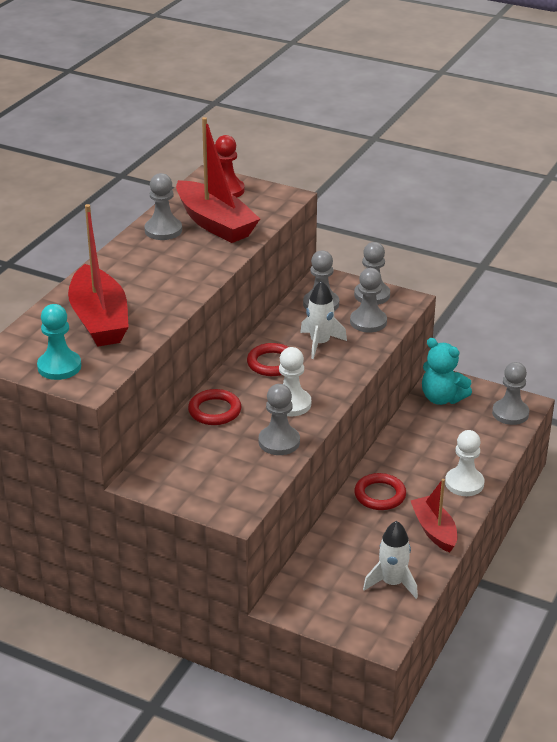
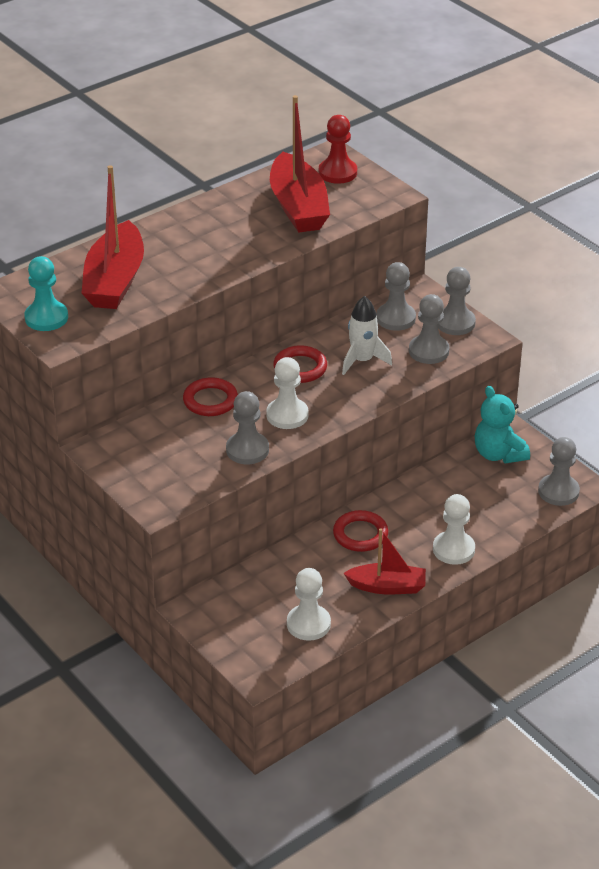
camera: 25 degrees right, 5 degrees up
grey pawn [145,173,182,240] -> none
white rocket [363,521,418,599] -> white pawn [287,568,331,641]
red boat [411,479,457,553] -> red boat turned 90 degrees clockwise [343,528,426,595]

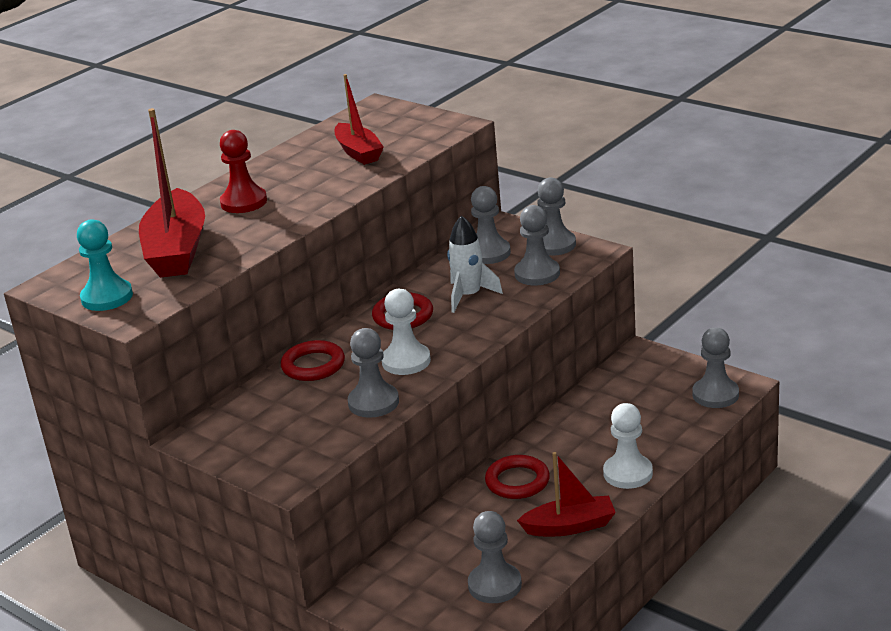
camera: 10 degrees left, 10 degrees down
red boat [270,95,330,233] -> red boat [335,74,384,165], size x0.61
white pawn [287,568,331,641] -> grey pawn [468,511,522,603]
red pawn [319,115,357,184] -> red pawn moved to [220,130,267,213]
turquoise teddy bear [475,386,530,463] -> none

